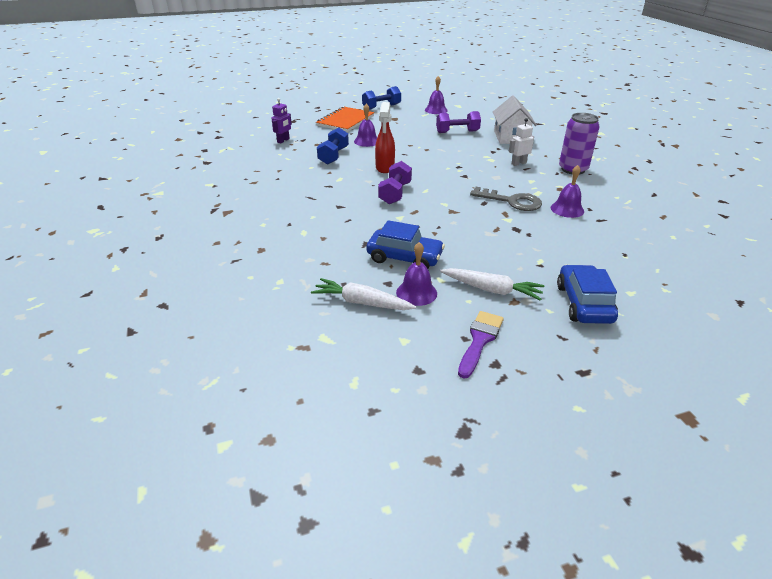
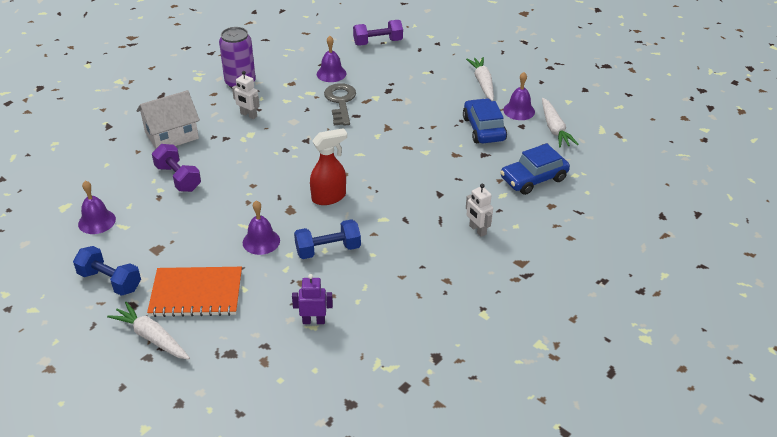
camera: 120 degrees left, 5 degrees up
purple dumbbell [378,161,412,204] -> purple dumbbell moved to [353,20,403,46]
purple brush [458,311,504,379] -> none
blue car [557,265,618,324] -> blue car moved to [500,143,570,195]
none -> white carrot [107,302,190,360]
none -> white robot [466,184,493,237]

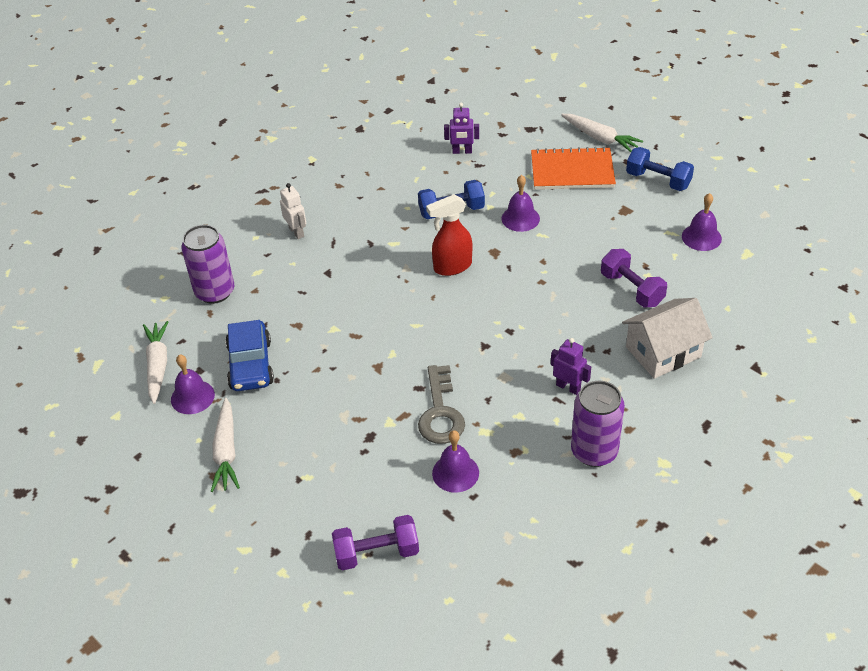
camera: 175 degrees left, 5 degrees up
white robot [232,71,260,119] -> purple robot [551,338,591,395]
blue car [500,143,570,195] -> purple can [181,225,234,304]

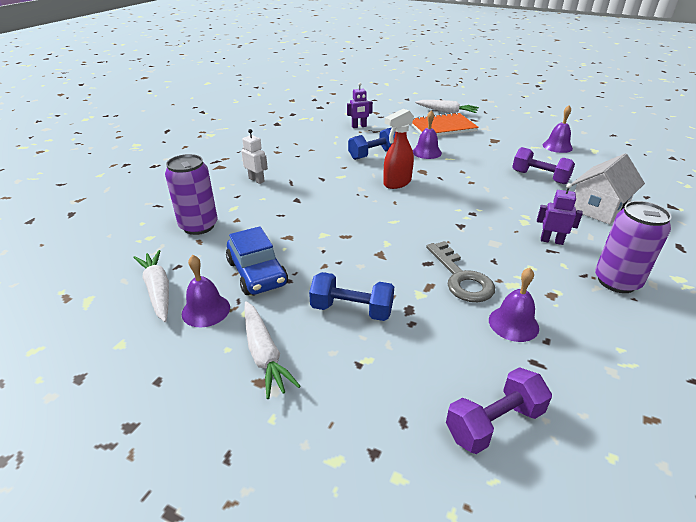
camera: 20 degrees left, 10 degrees down
blue dumbbell [626,147,694,191] -> blue dumbbell moved to [309,272,394,321]

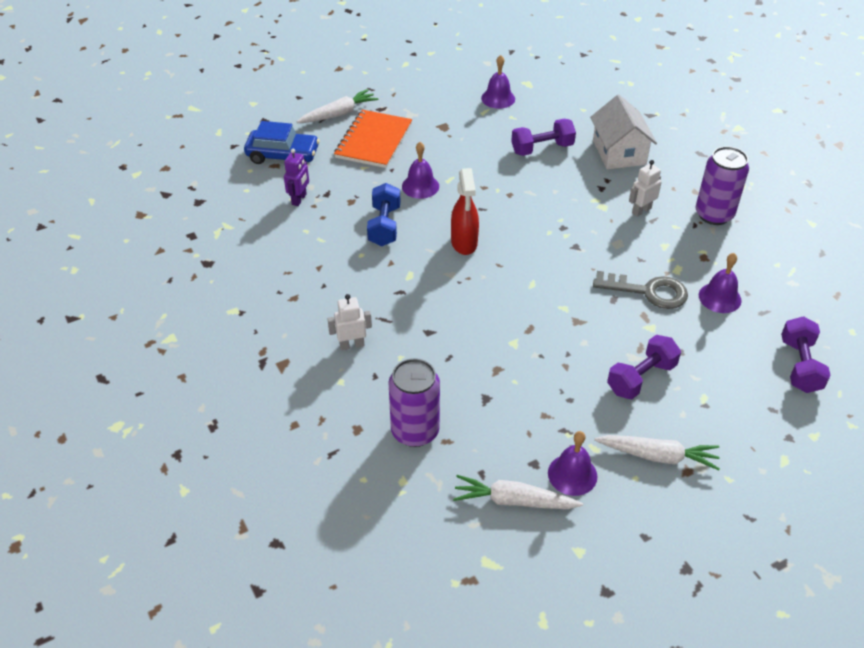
camera: 55 degrees left, 10 degrees up
blue car [226,226,288,295] -> blue car moved to [244,121,320,164]
blue dumbbell [309,272,394,321] -> purple dumbbell [607,335,681,399]
purple robot [537,183,583,245] -> white robot [629,160,662,217]

